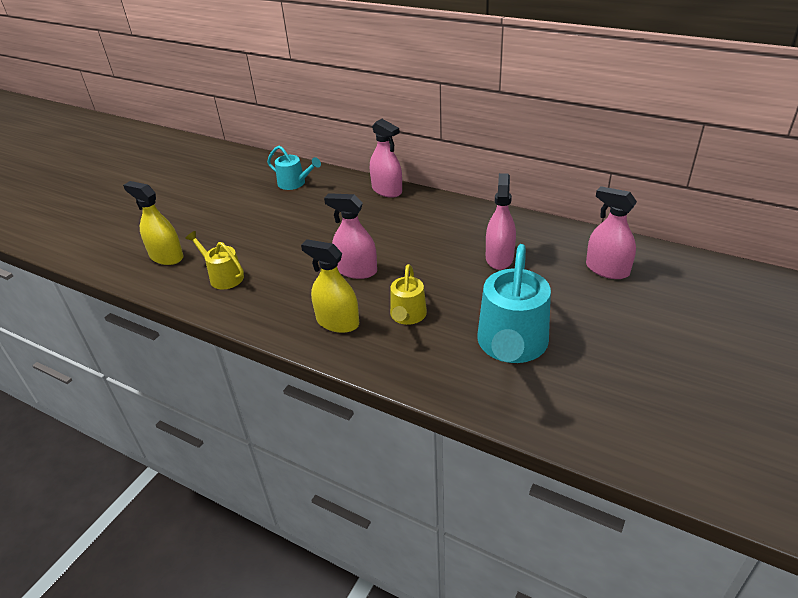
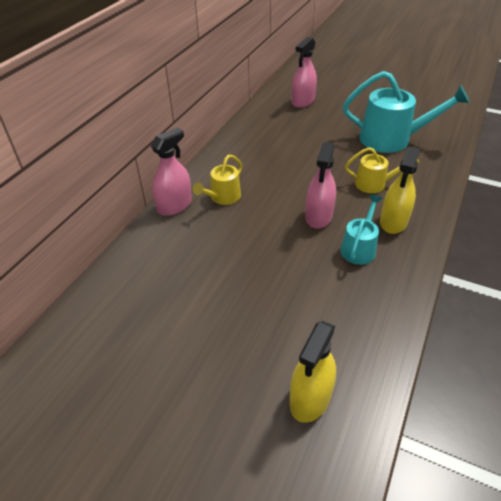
camera: 95 degrees left, 5 degrees up
yellow watering can [185,231,244,289] -> yellow watering can moved to [193,155,242,205]
turquoise watering can [267,146,321,190] -> turquoise watering can moved to [340,195,383,265]
pink spray bottle [486,173,516,270] -> none

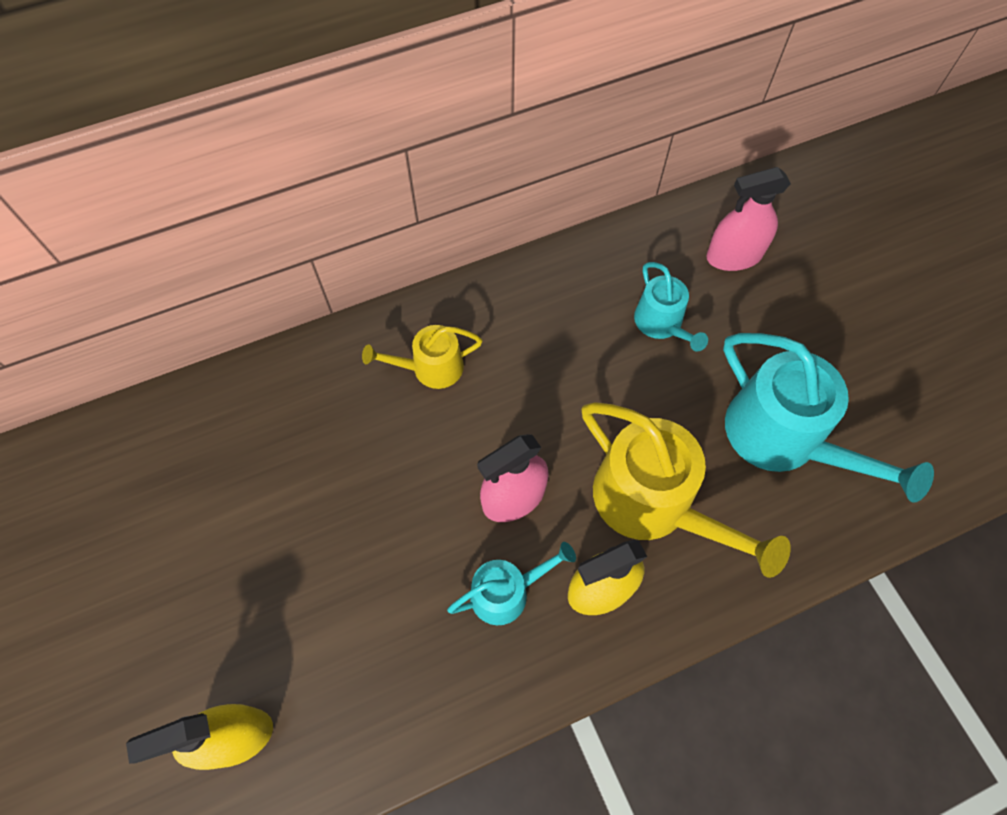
camera: 40 degrees right, 20 degrees up
pink spray bottle [151,128,192,216] -> none
yellow watering can [345,147,420,193] -> yellow watering can [582,402,791,578], size x1.82
none -> turquoise watering can [634,262,708,352]

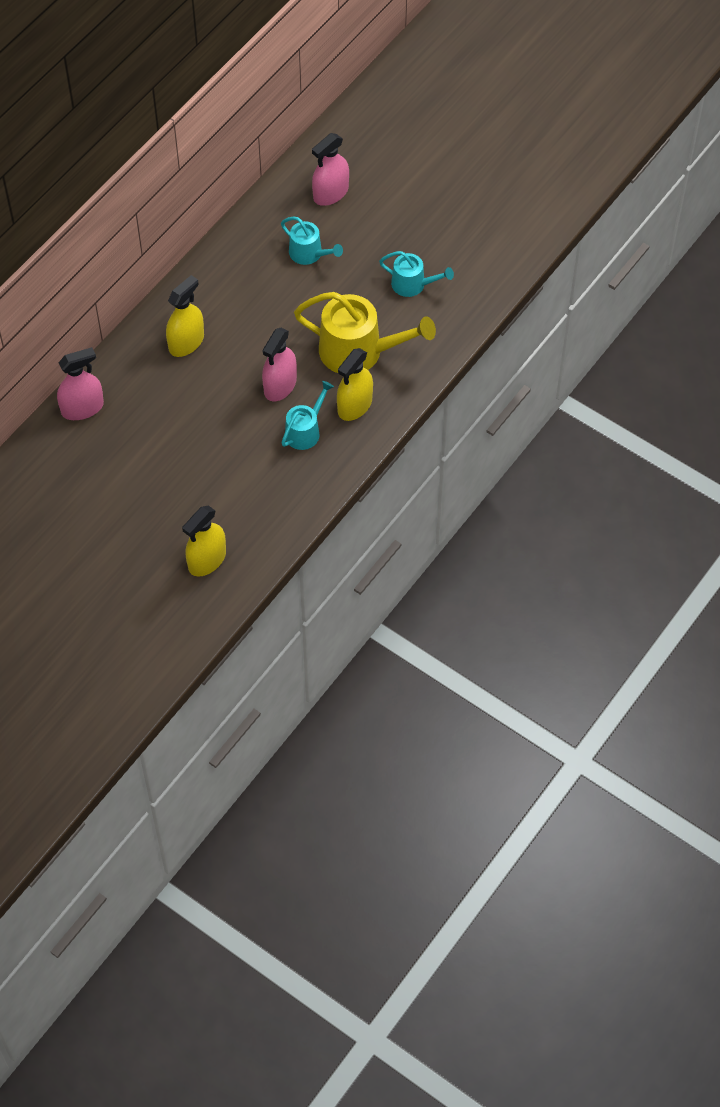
camera: 30 degrees left, 5 degrees down
yellow watering can [362,325,482,389] -> yellow spray bottle [166,275,204,357]
turquoise watering can [723,333,934,503] -> turquoise watering can [379,251,454,297], size x0.55
none -> pink spray bottle [57,347,104,420]

